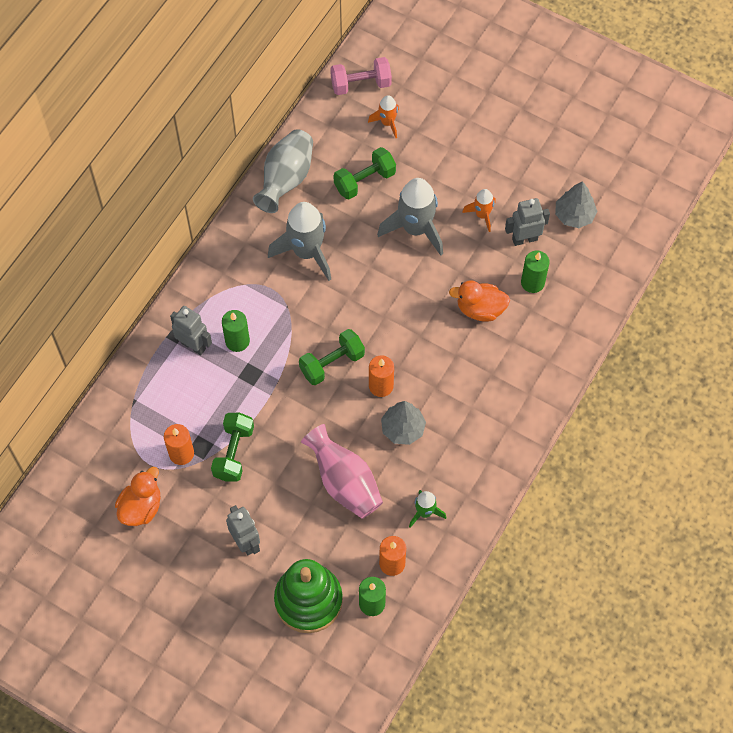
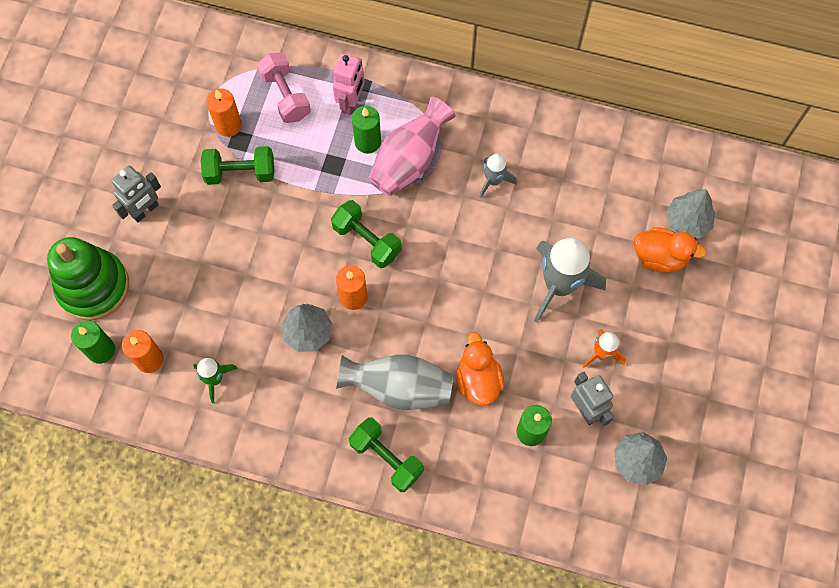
camera: 75 degrees right, 5 degrees up
orange duck [115,467,160,526] -> orange duck moved to [634,228,706,273]
grey robot [170,306,212,356] -> pink robot [333,54,365,115]
grey vase [253,129,313,213] -> grey vase moved to [336,354,453,410]
grey rocket [268,202,331,281] -> grey rocket [479,154,517,198], size x0.52
pink vase [301,424,383,519] -> pink vase moved to [368,97,456,196]
pink dumbbell [330,57,392,95] -> pink dumbbell moved to [257,53,311,123]
green dumbbell [334,147,396,199] -> green dumbbell moved to [349,417,424,492]
orange rocket [368,95,399,138] -> grey tree [666,189,715,238]

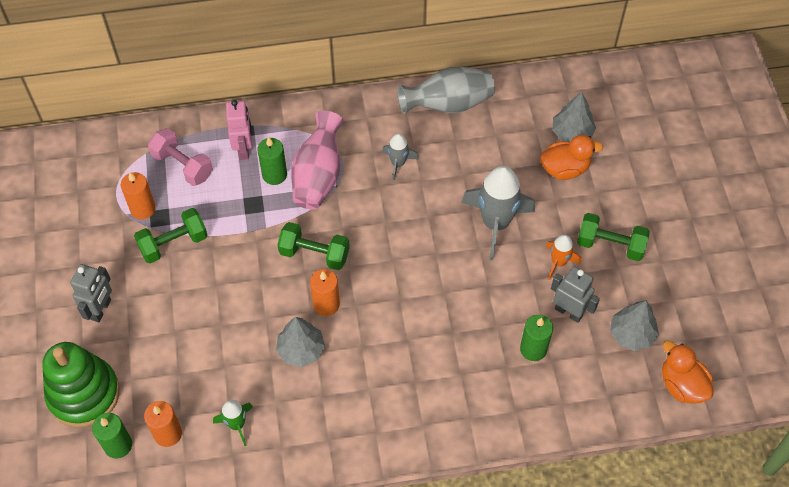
camera: 25 degrees left, 10 degrees down
grey vase [336,354,453,410] -> grey vase moved to [397,67,495,114]
green dumbbell [349,417,424,492] -> green dumbbell moved to [577,213,650,261]
orange duck [456,332,504,405] -> orange duck moved to [662,340,714,404]

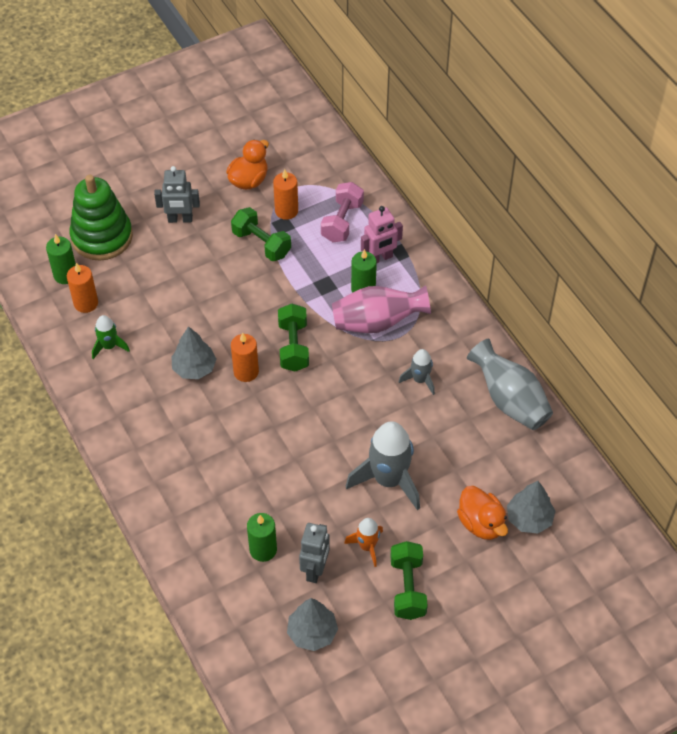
camera: 70 degrees right, 5 degrees down
orange duck [662,340,714,404] -> orange duck moved to [226,140,269,190]

